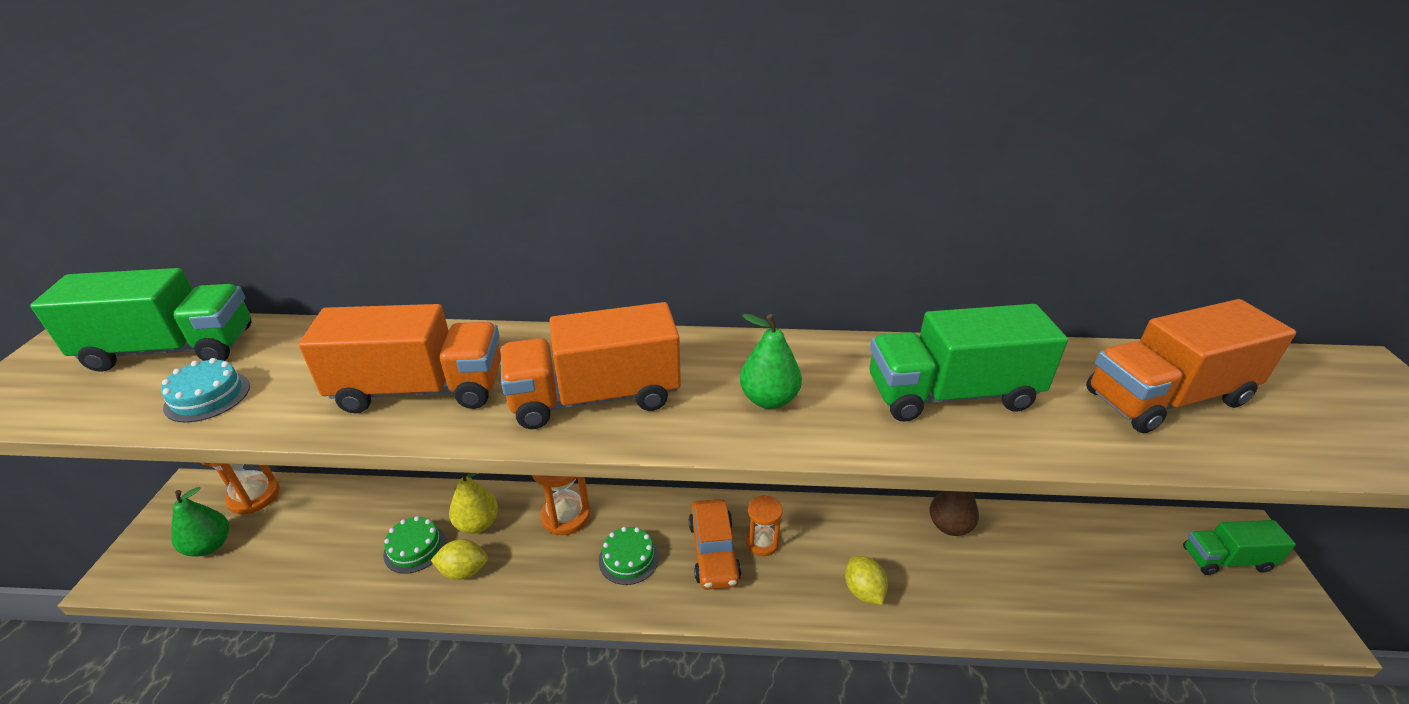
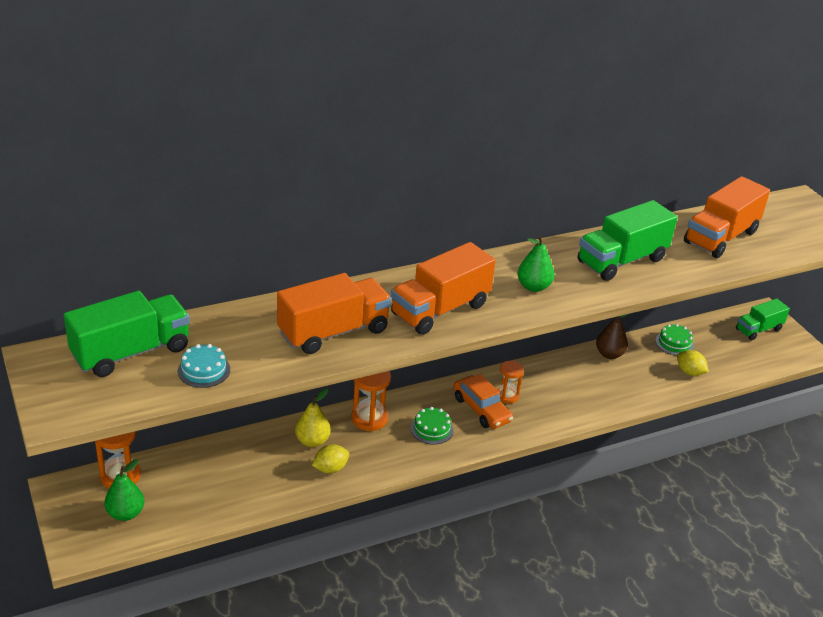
camera: 30 degrees left, 0 degrees up
green cake [383,516,446,574] -> green cake moved to [655,324,694,356]
yellow lemon [845,556,888,605] -> yellow lemon moved to [677,350,709,376]

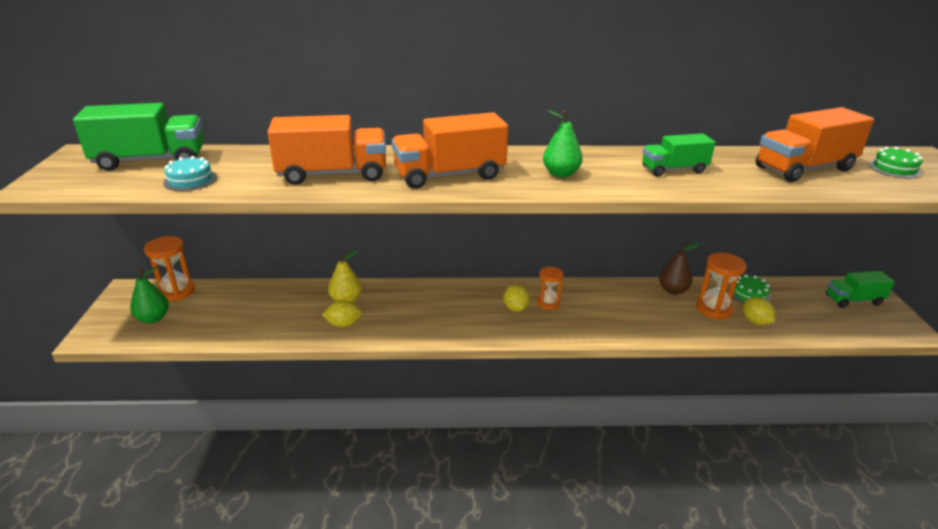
camera: 25 degrees right, 5 degrees down
orange hourglass [351,371,391,431] -> orange hourglass moved to [696,253,746,319]
green cake [411,407,454,445] -> green cake moved to [868,147,923,178]
orange car [453,374,513,429] -> yellow lemon [504,284,530,312]
green truck [578,200,678,281] -> green truck [642,133,715,177], size x0.61

